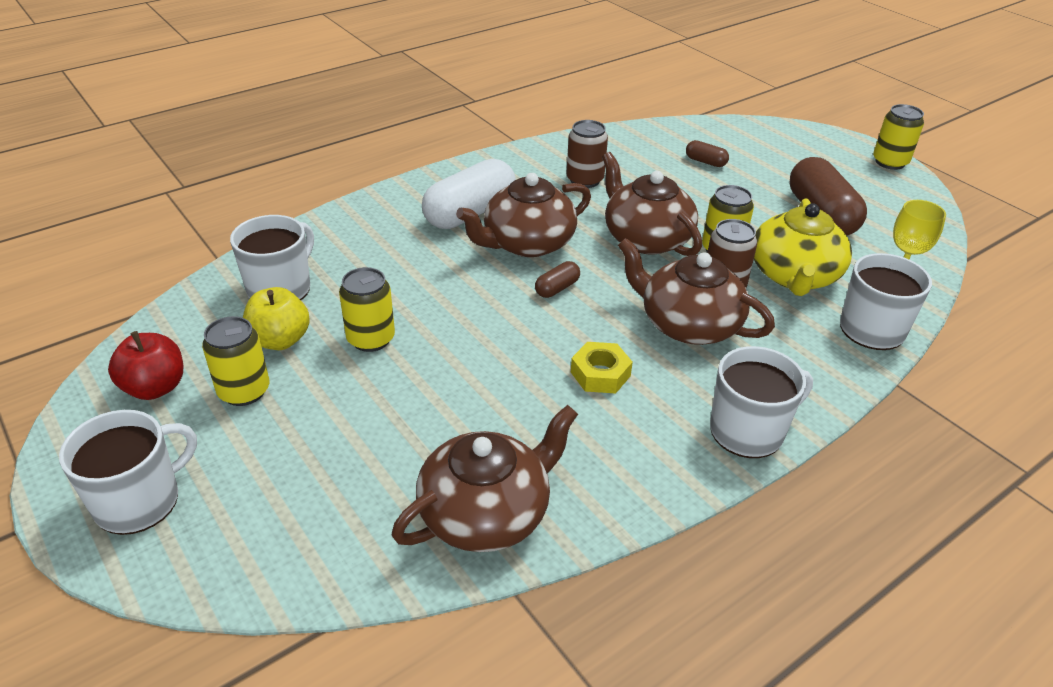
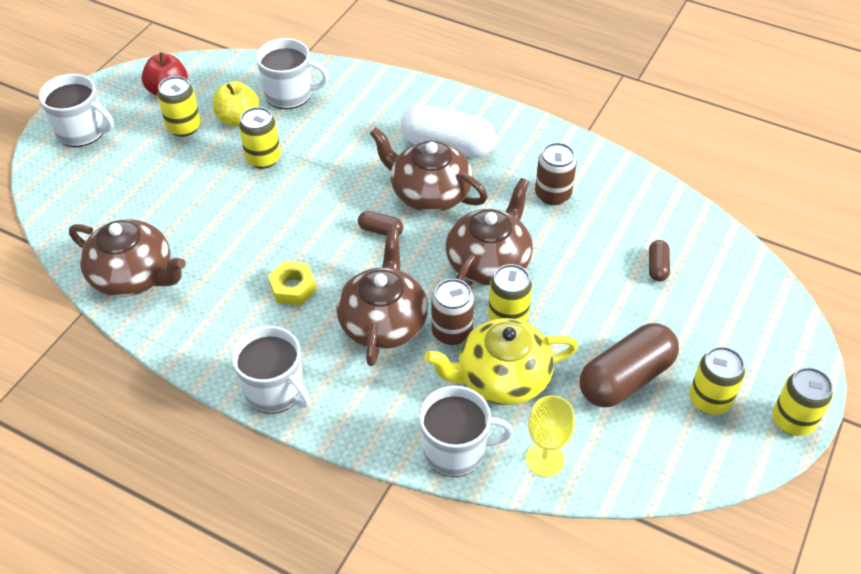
camera: 65 degrees right, 10 degrees up
none -> yellow can [690,347,745,414]

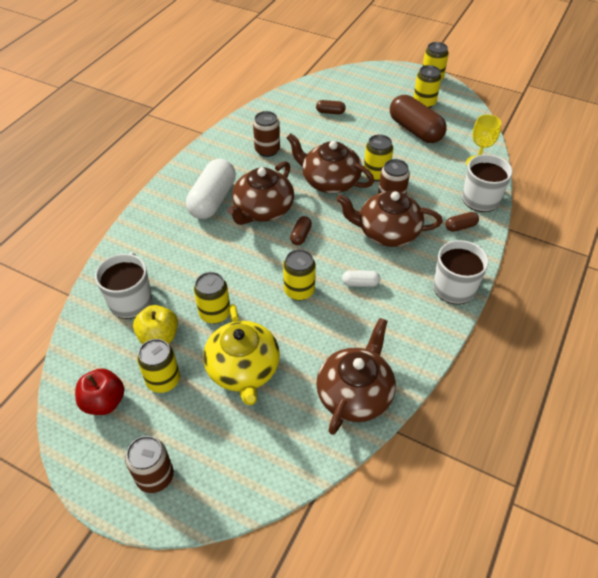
camera: 90 degrees left, 0 degrees up
white mug [39,74,114,147] -> brown can [125,436,174,493]
yellow nut [268,261,316,305] -> white capsule [342,270,380,287]
yellow teapot [424,318,578,405] -> yellow teapot moved to [203,304,280,406]
none -> yellow can [283,249,316,301]
none -> brown capsule [446,212,479,232]

